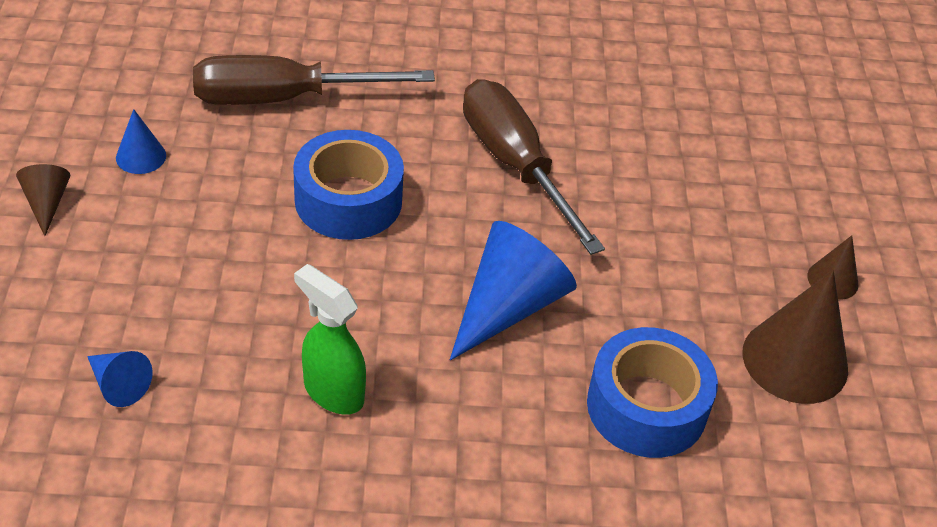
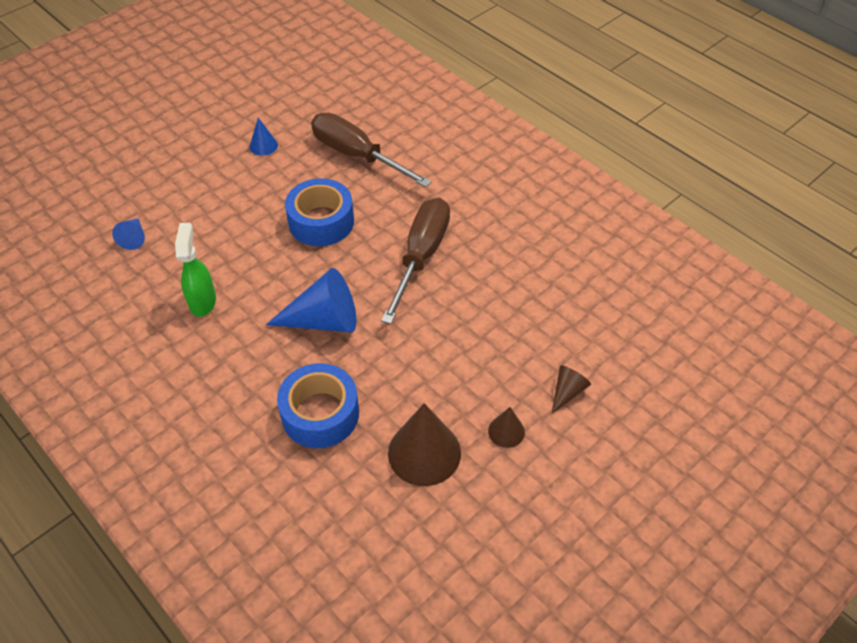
camera: 50 degrees right, 5 degrees up
brown cone [16,164,70,236] -> brown cone moved to [552,365,591,413]

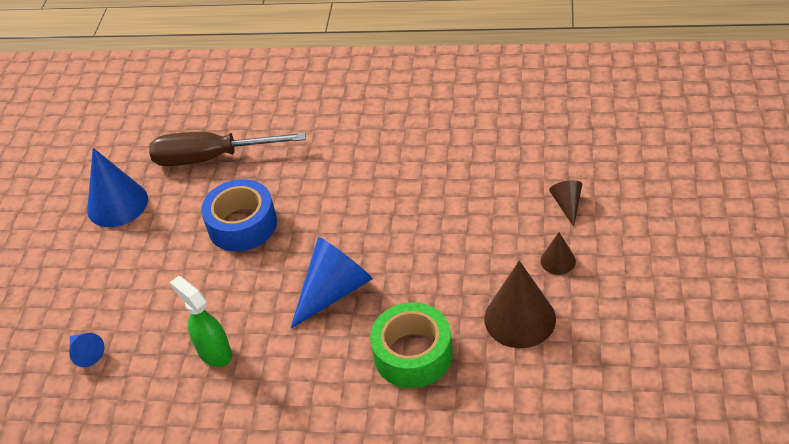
camera: 35 degrees left, 5 degrees down
blue cone [250,118,278,156] -> blue cone [87,148,148,227], size x1.96
blue tape [277,363,359,448] -> green tape [370,302,453,388]
brown screwdriver [381,198,450,324] -> none

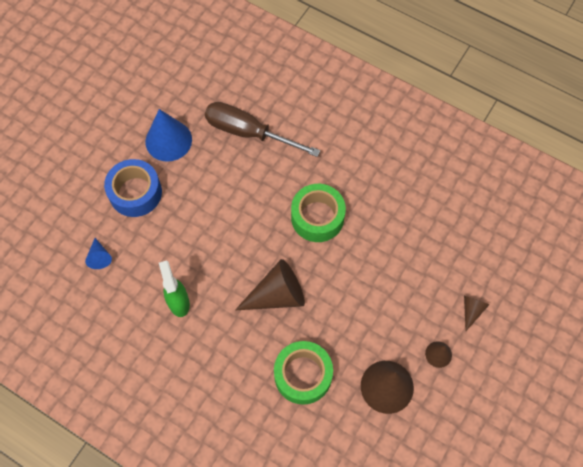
camera: 20 degrees right, 20 degrees up
blue tape [201,179,277,252] -> blue tape moved to [104,159,162,217]
blue cone [290,237,373,329] -> brown cone [235,259,305,310]
none -> green tape [291,184,346,242]

